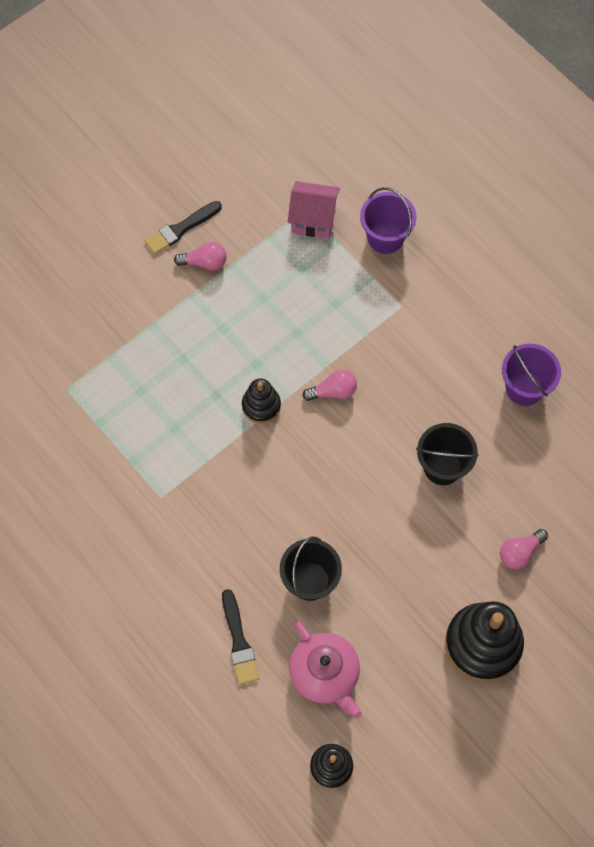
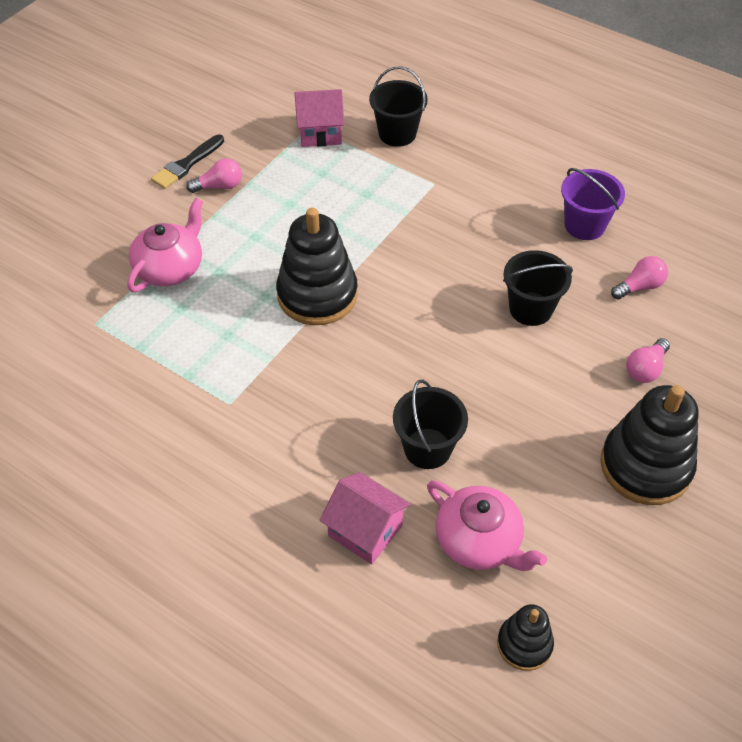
camera: 15 degrees left, 15 degrees down
black brush [222,589,259,685] -> pink house [320,472,411,565]
black stacking toy [242,378,281,424] -> black stacking toy [276,208,358,325], size x1.85
pink light bulb [302,369,357,401] -> pink light bulb moved to [611,256,668,299]
purple bucket [360,187,417,254] -> black bucket [369,66,428,147]
none -> pink teapot [127,198,203,292]

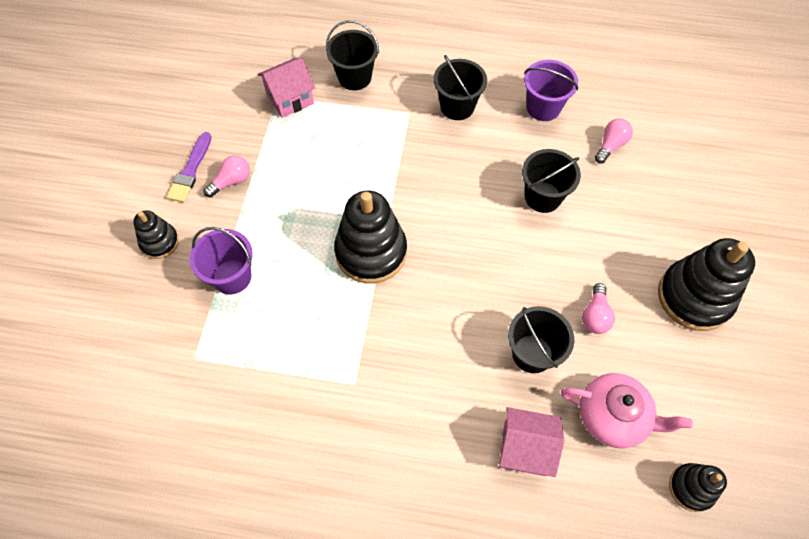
camera: 25 degrees left, 10 degrees up
pink teapot [127,198,203,292] -> purple bucket [190,227,253,294]
black brush [151,135,224,189] -> purple brush [167,132,211,203]
pink light bulb [626,338,670,383] -> pink light bulb moved to [582,283,615,334]
none -> black stacking toy [133,210,179,259]
none -> black bucket [433,55,487,120]

